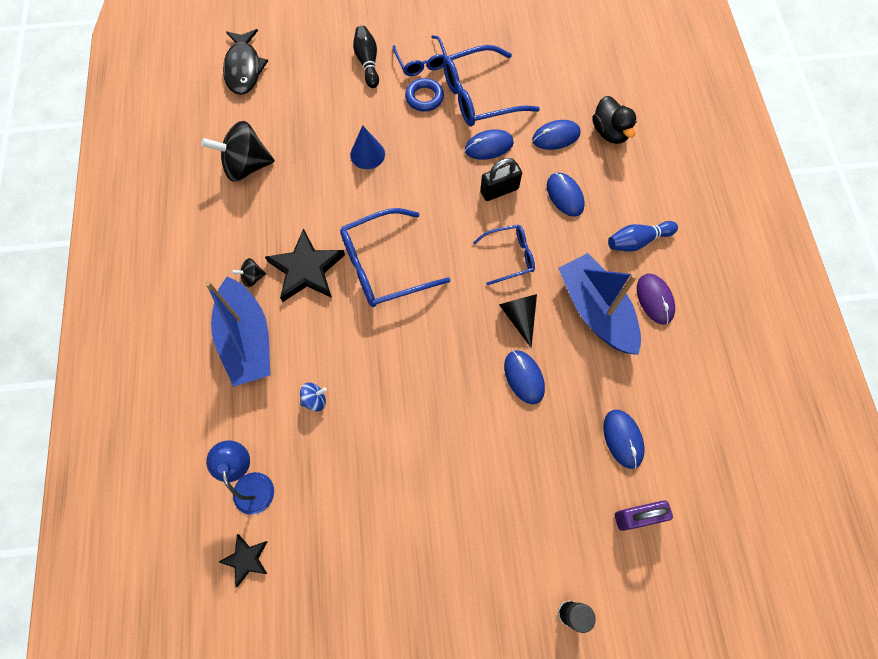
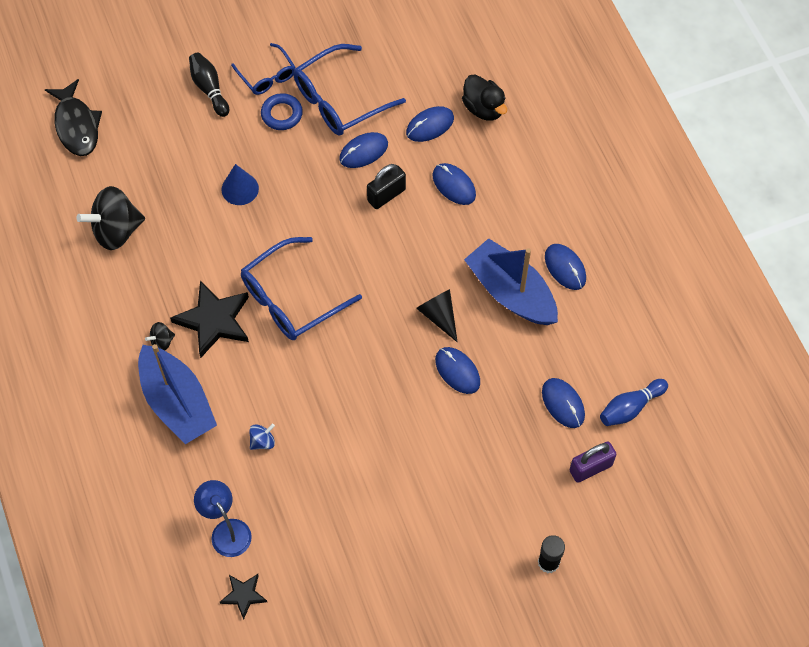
camera: 15 degrees left, 5 degrees down
blue glasses [473,225,535,285] -> none
blue bowling pin [608,221,678,252] -> blue bowling pin moved to [600,379,668,426]
purple mouse [637,274,675,325] -> blue mouse [545,244,586,290]

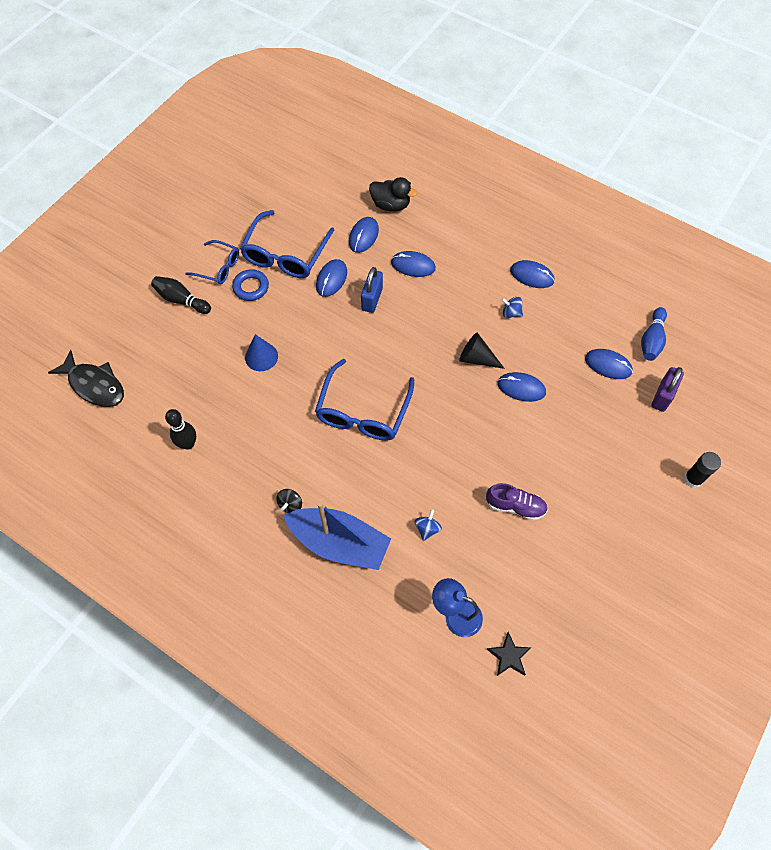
camera: 35 degrees left, 0 degrees up
black spinning top [77,186,145,250] -> black bowling pin [165,409,196,450]
black star [170,280,249,358] -> none
black padlock [367,164,406,209] -> blue padlock [361,267,383,313]
blue boat [464,238,558,325] -> blue spinning top [501,297,523,318]
none -> purple shoe [486,483,548,520]

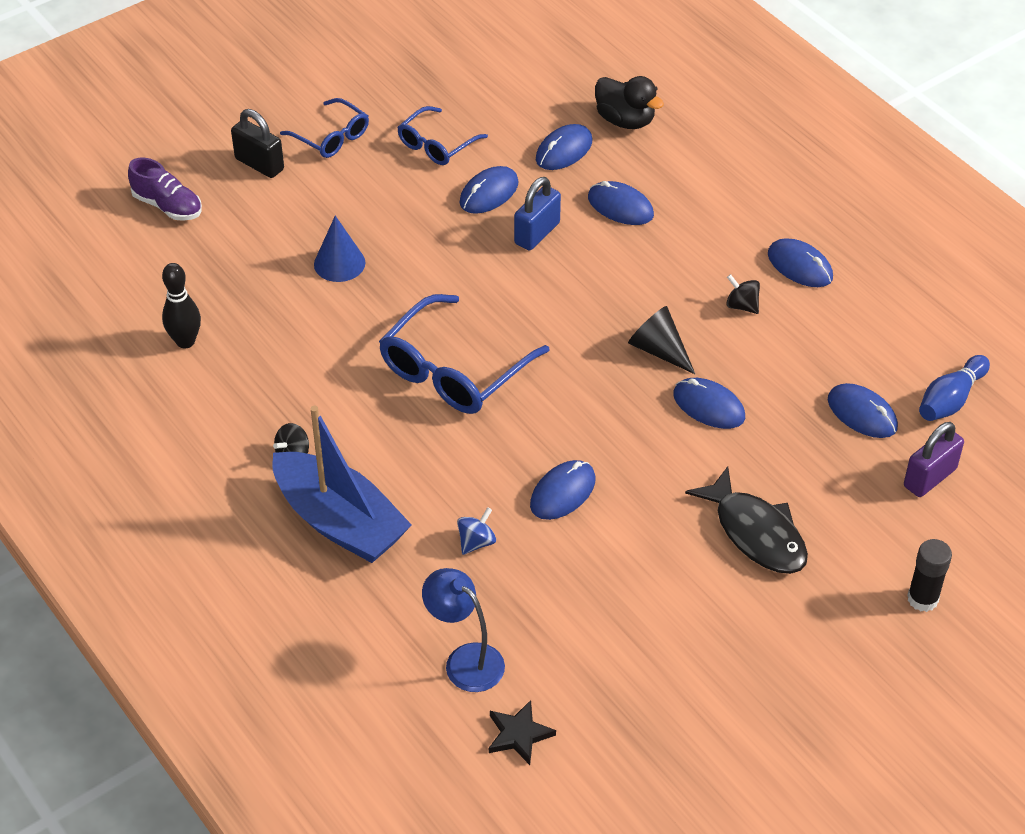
camera: 20 degrees right, 15 degrees down
black fish [48,349,124,407] -> black fish moved to [685,467,808,574]
black bowling pin [151,276,211,314] -> black padlock [231,109,284,178]
blue ring [232,269,269,301] -> none
blue glasses [240,210,334,278] -> blue glasses [397,106,488,165], size x0.59
purple shoe [486,483,548,520] -> purple shoe moved to [128,158,202,221]
blue spinning top [501,297,523,318] -> black spinning top [726,274,760,314]
none -> blue mouse [530,460,595,520]

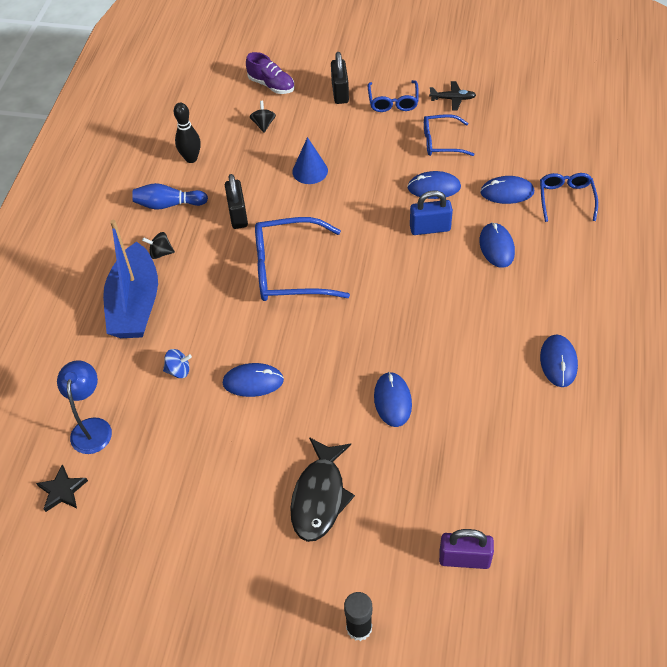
camera: 50 degrees right, 5 degrees up
purple shoe [128,158,202,221] -> purple shoe turned 45 degrees counterclockwise [246,52,294,94]
black duck [595,76,664,129] -> blue glasses [540,173,598,222]
black cone [628,306,695,374] -> none
black spinning top [726,274,760,314] -> black spinning top moved to [250,101,276,133]
blue mouse [828,383,898,438] -> none
blue bowling pin [919,355,990,421] -> blue bowling pin moved to [132,183,208,210]
none -> black padlock [225,174,248,229]
none -> black plane [429,81,476,111]

